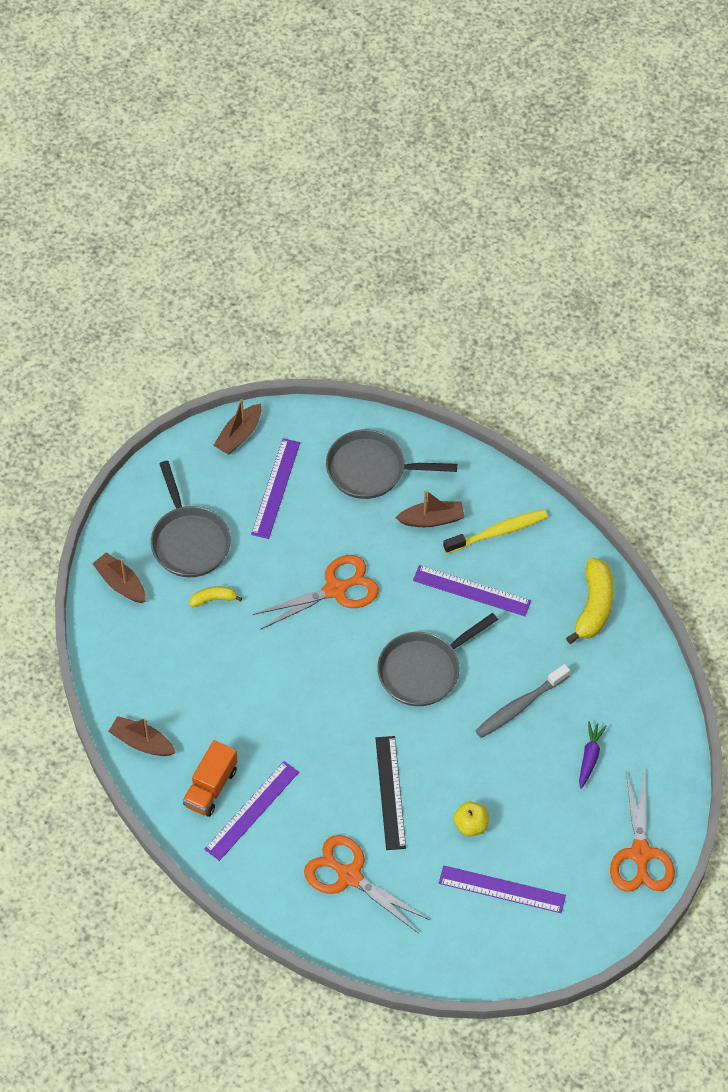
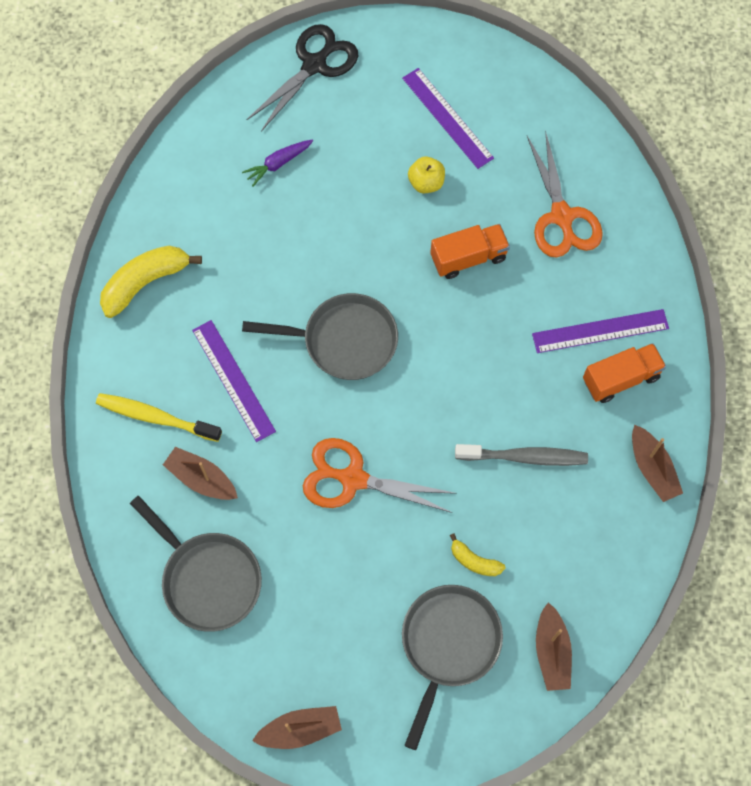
camera: 140 degrees left, 10 degrees up
purple ruler [251,438,300,539] -> none
black ruler [375,736,406,850] -> orange truck [430,224,510,279]
grey toothbrush [475,664,570,738] -> grey toothbrush moved to [455,444,588,466]
orange scissors [610,769,675,892] -> black scissors [246,24,358,131]

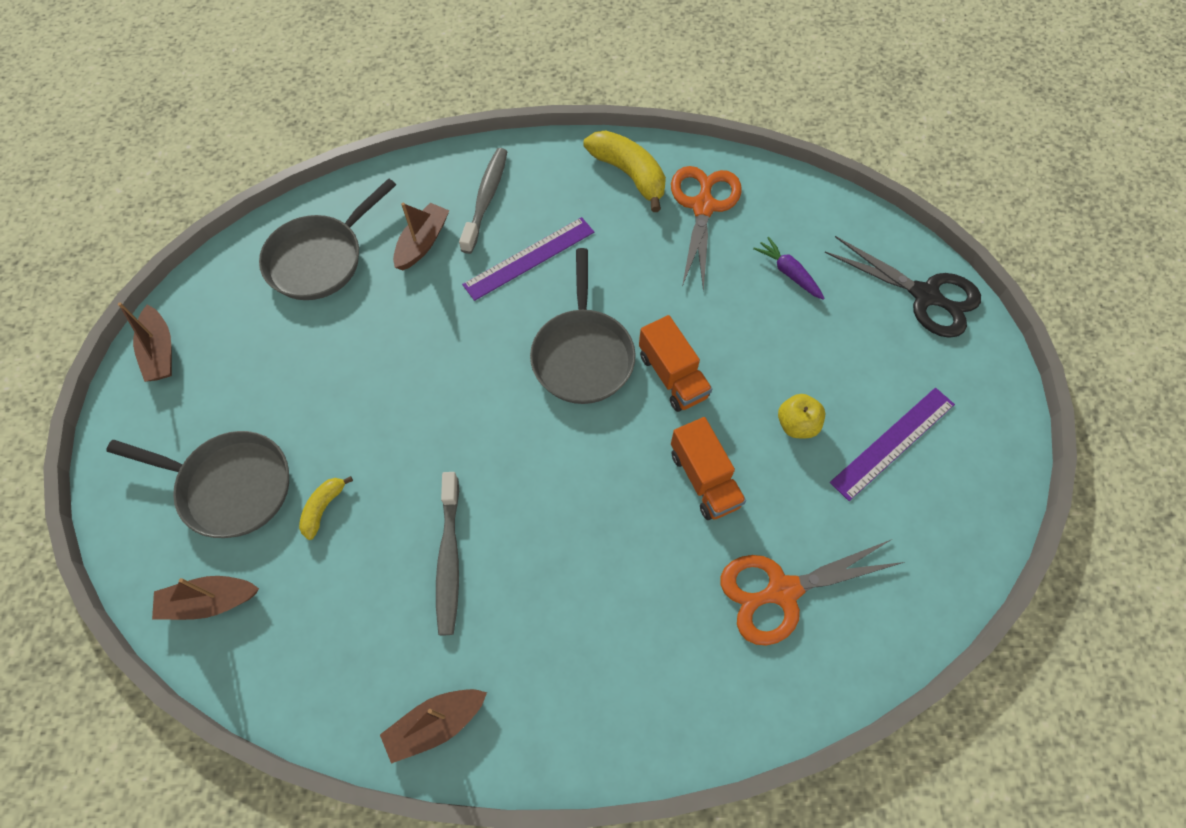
camera: 85 degrees right, 5 degrees down
yellow toothbrush [96,393,222,442] -> grey toothbrush [459,148,507,254]
orange scissors [303,438,457,513] -> orange scissors moved to [671,166,742,291]
purple ruler [532,309,669,353] -> none
orange truck [583,343,666,403] -> orange truck moved to [639,315,712,412]

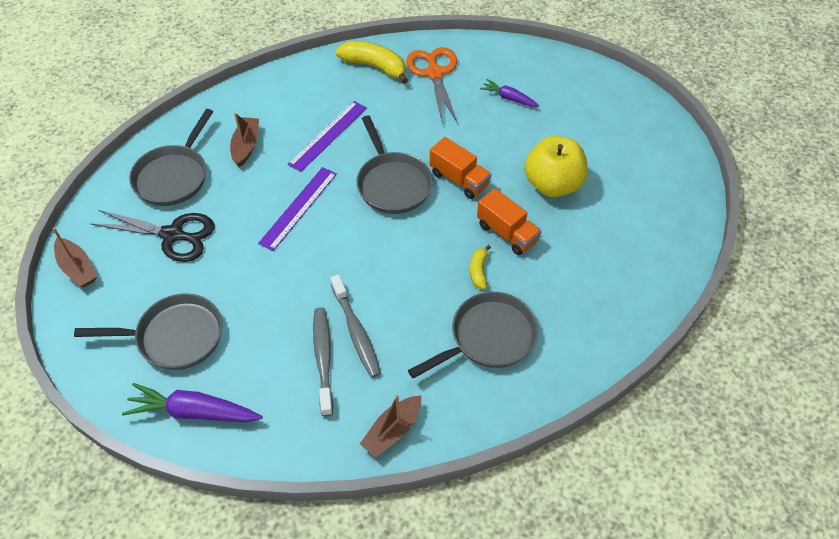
camera: 20 degrees left, 10 degrees down
brown boat [152,576,259,620] -> purple carrot [122,383,263,422]
yellow banana [299,476,353,540] -> yellow banana moved to [470,245,491,289]
grey toothbrush [459,148,507,254] -> grey toothbrush moved to [313,307,333,416]
orange scissors [720,539,904,646] -> none
yellow apple [778,394,825,438] -> yellow apple [524,136,588,197], size x1.94
black scissors [825,236,981,338] -> black scissors moved to [91,210,214,262]
purple ruler [830,388,955,501] -> purple ruler moved to [258,167,337,251]
none -> grey pan [408,292,539,379]

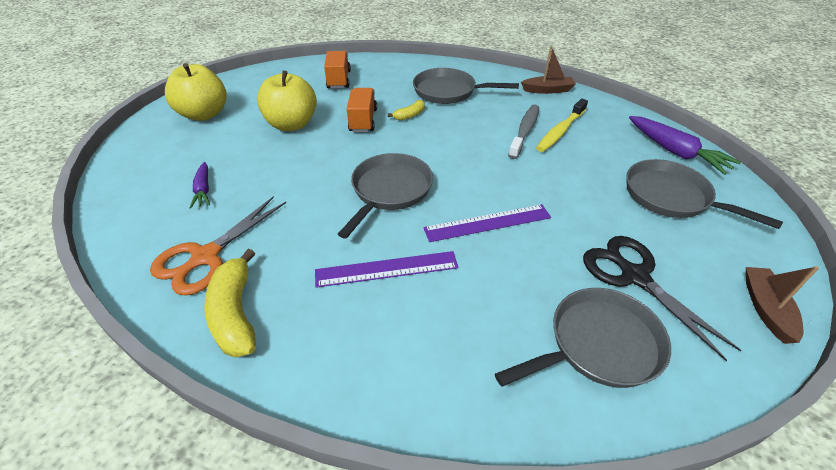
camera: 135 degrees left, 10 degrees down
brown boat [230,113,259,167] -> none
grey toothbrush [313,307,333,416] -> yellow toothbrush [536,98,588,152]
orange truck [430,137,491,199] -> orange truck moved to [324,51,351,89]
none -> yellow apple [165,63,227,121]

